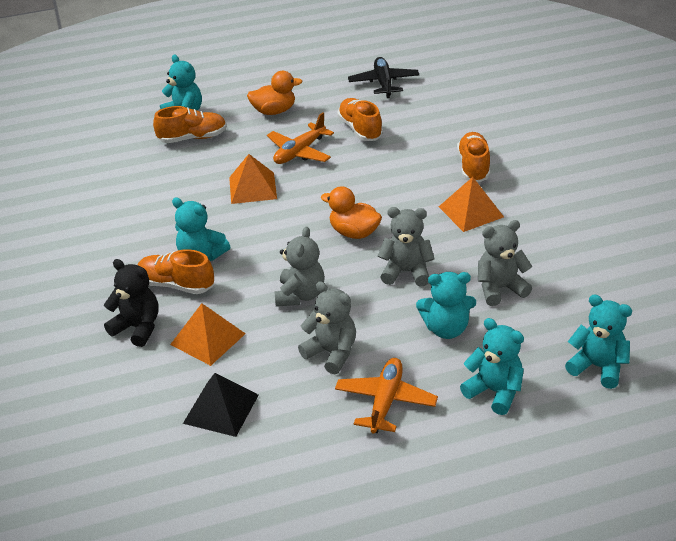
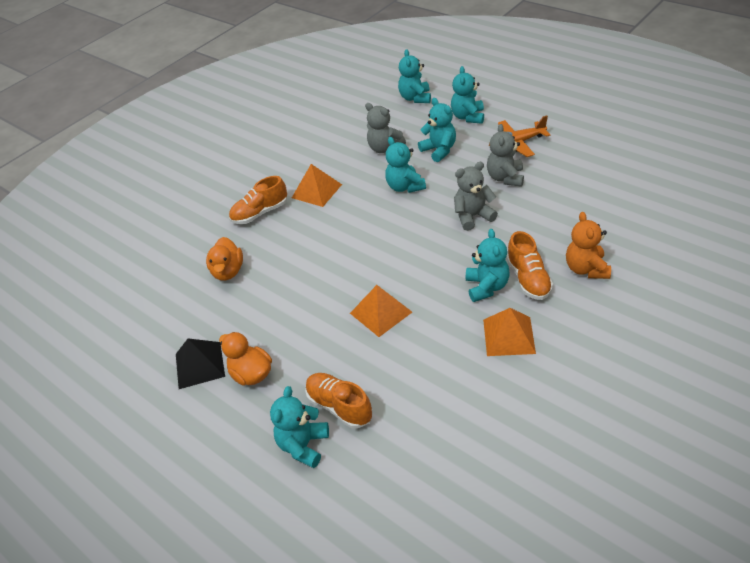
camera: 120 degrees left, 5 degrees up
black teddy bear [104,259,159,347] -> orange teddy bear [566,212,611,279]
orange pyramid [170,303,246,366] -> orange pyramid moved to [483,308,536,356]
black pyramid [183,373,259,437] -> black pyramid moved to [176,339,225,389]
orange plane [267,112,334,164] -> none
orange duck [321,186,382,239] -> orange duck moved to [206,237,243,280]
orange shoe [337,98,383,141] -> none
black plane [348,57,419,98] -> none
grey teddy bear [378,207,434,287] -> turquoise teddy bear [385,137,426,193]

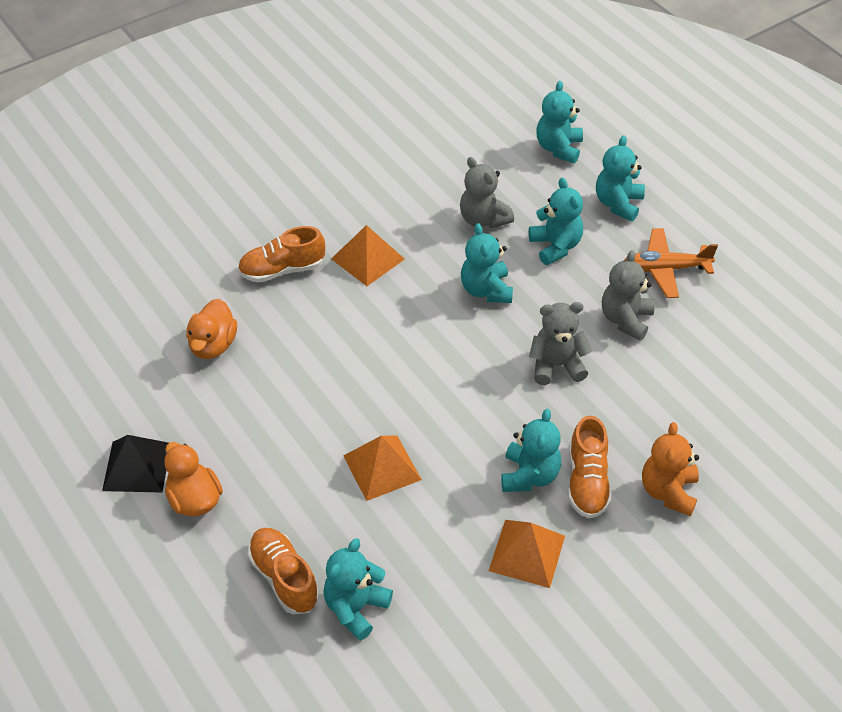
camera: 10 degrees right, 5 degrees up
turquoise teddy bear [270,386,329,468] -> turquoise teddy bear moved to [324,538,393,641]

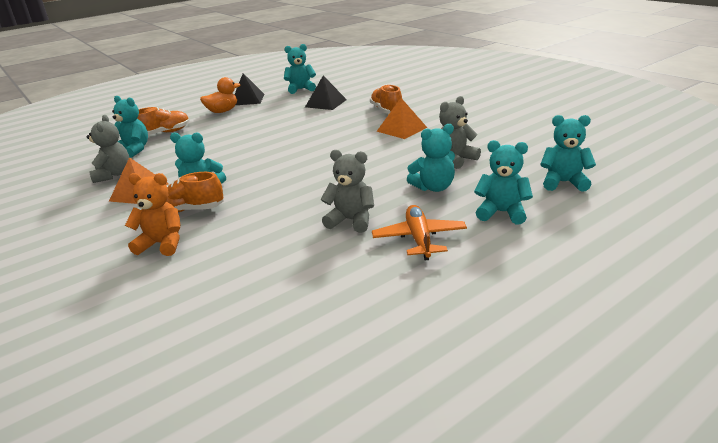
camera: 90 degrees right, 20 degrees down
orange duck [186,299,237,359] -> black pyramid [305,76,347,110]
orange pyramid [343,436,422,501] -> none
turquoise teddy bear [461,223,513,303] -> turquoise teddy bear moved to [284,44,316,94]
grey teddy bear [529,302,592,385] -> grey teddy bear moved to [86,115,129,183]

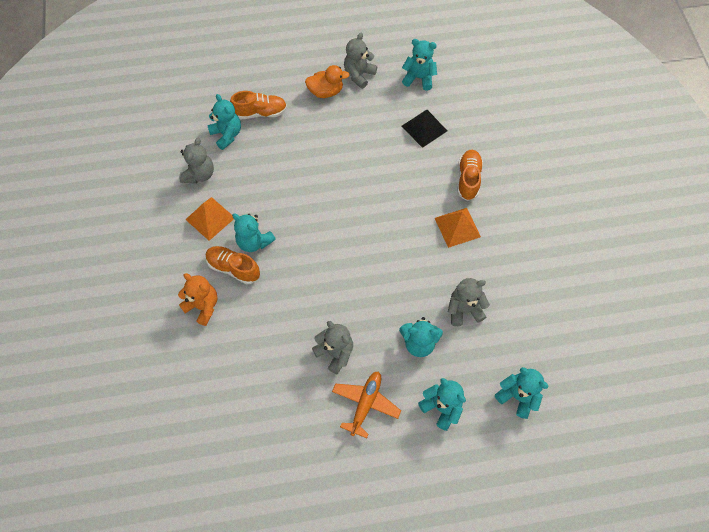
camera: 25 degrees right, 35 degrees up
black pyramid [234,73,264,105] -> grey teddy bear [344,33,377,89]

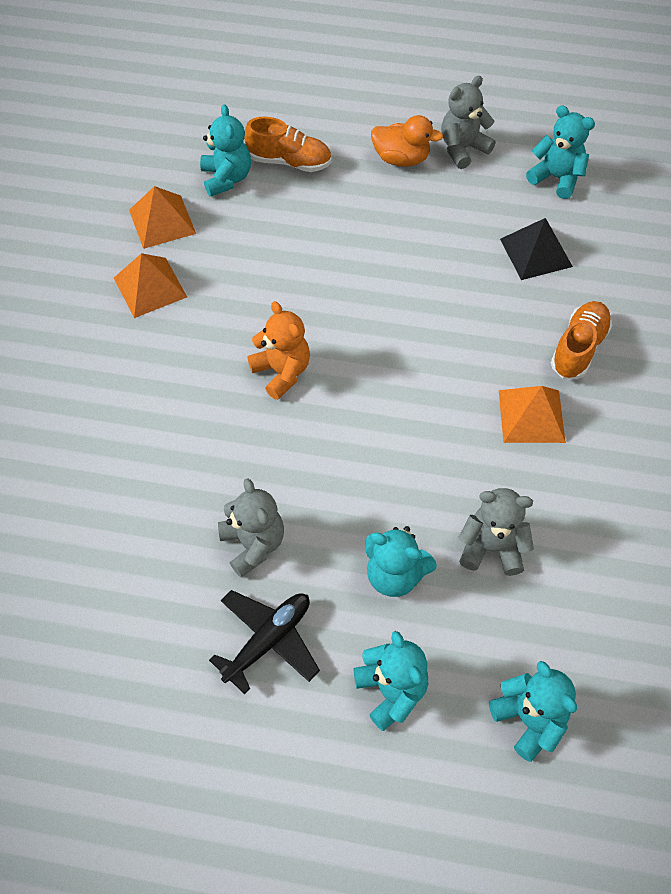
camera: 20 degrees right, 5 degrees down
orange teddy bear [178,273,218,326] -> orange teddy bear moved to [247,301,310,400]
grey teddy bear [179,138,214,184] -> orange pyramid [129,186,196,249]
orange shoe [206,246,260,284] -> none
turquoise teddy bear [232,214,276,252] -> none
orange plane [332,371,401,438] -> black plane [209,590,320,694]

